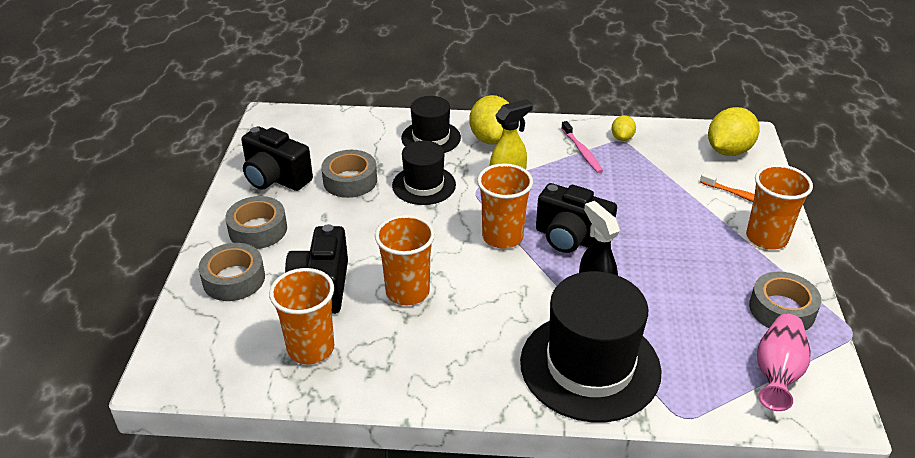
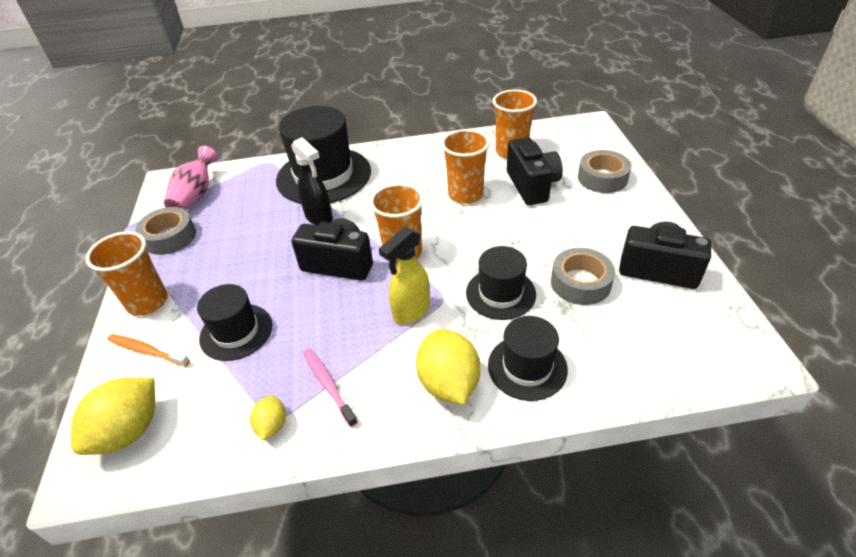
camera: 170 degrees right, 5 degrees up
grey tape [225,196,287,249] -> none
none -> black hat [197,284,272,361]

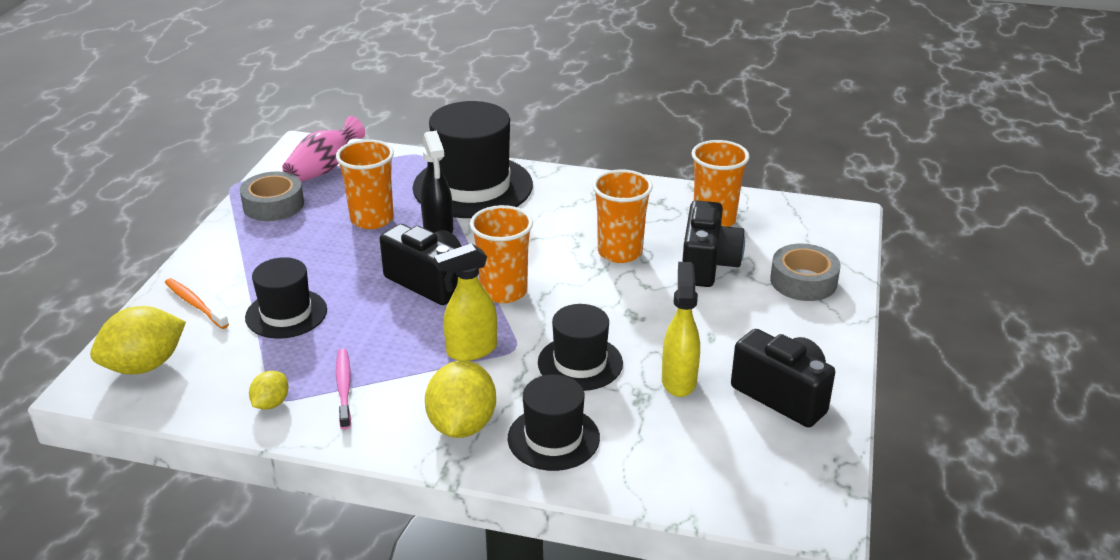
camera: 20 degrees right, 10 degrees down
orange cup [85,231,168,316] -> orange cup moved to [336,139,394,229]
grey tape [551,248,615,305] -> yellow spray bottle [662,262,700,397]

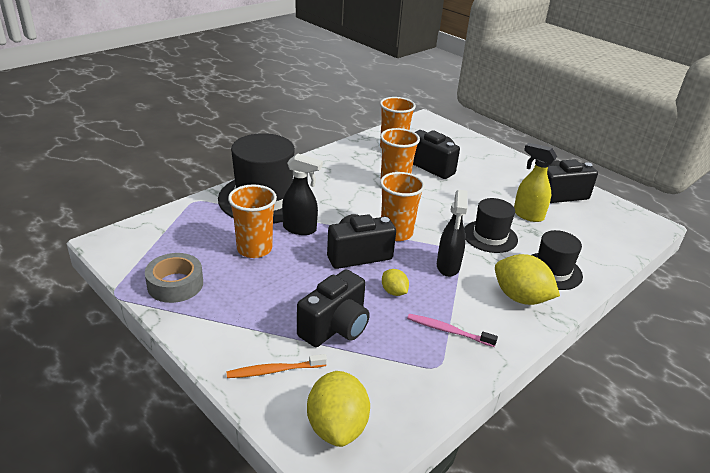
camera: 60 degrees left, 0 degrees up
black hat [245,257,327,339] -> black camera [297,270,370,347]
yellow lemon [249,371,289,410] -> yellow lemon moved to [382,269,409,296]
pink vase [282,116,365,182] -> none
yellow spray bottle [434,243,497,361] -> black spray bottle [437,190,468,277]
grey tape [770,244,841,301] -> none

